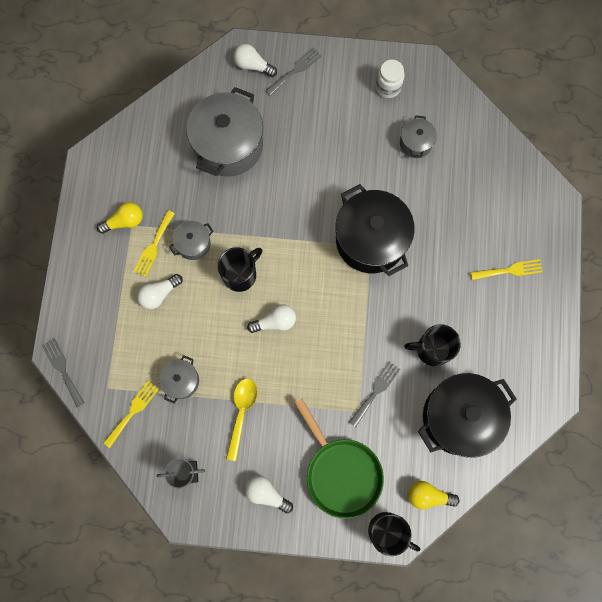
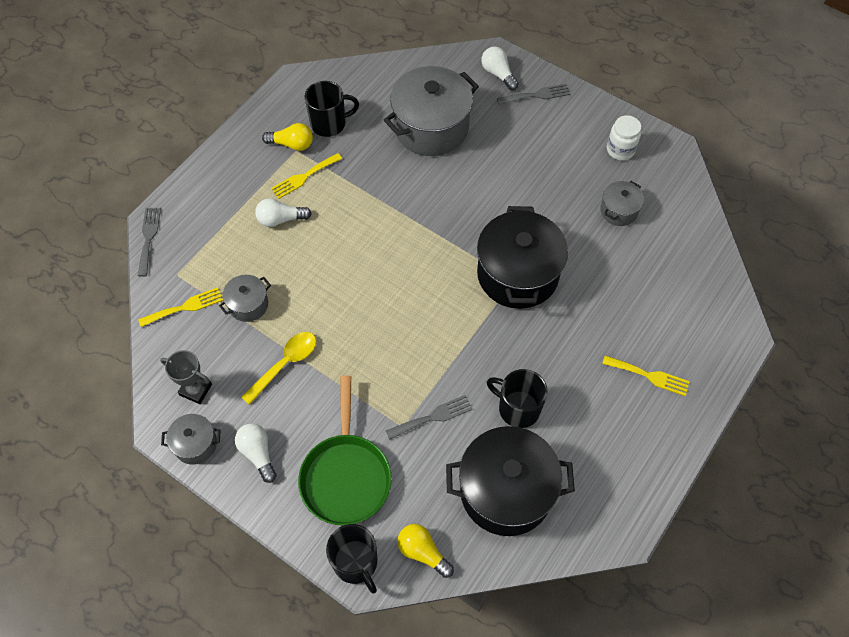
camera: 30 degrees right, 15 degrees down
grey pot [169,221,214,260] -> grey pot moved to [161,414,221,465]
black mug [217,247,262,292] -> black mug moved to [305,81,359,137]
white light bulb [247,304,296,333] -> none

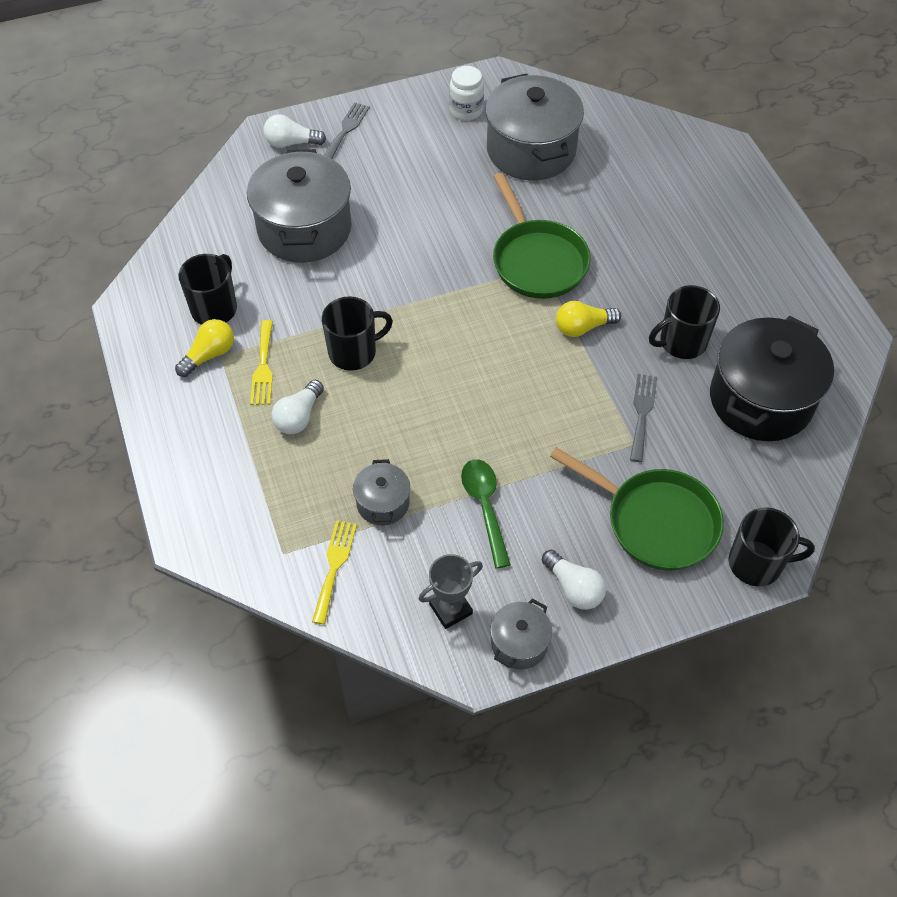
camera: 55 degrees left, 5 degrees down
grey fork [138,208,161,277] -> none
white light bulb [235,423,277,483] -> white light bulb turned 135 degrees counterclockwise [542,549,606,610]
yellow spoon [241,332,316,405] -> green spoon [461,459,511,569]
yellow light bulb [397,524,454,578] -> yellow light bulb moved to [556,301,621,337]
black pot [477,206,568,309] -> green pan [493,173,591,299]
grey pot [600,181,644,226] -> grey pot [485,73,584,180], size x2.08
yellow fork [602,355,690,396] -> none
none -> black mug [322,296,393,371]

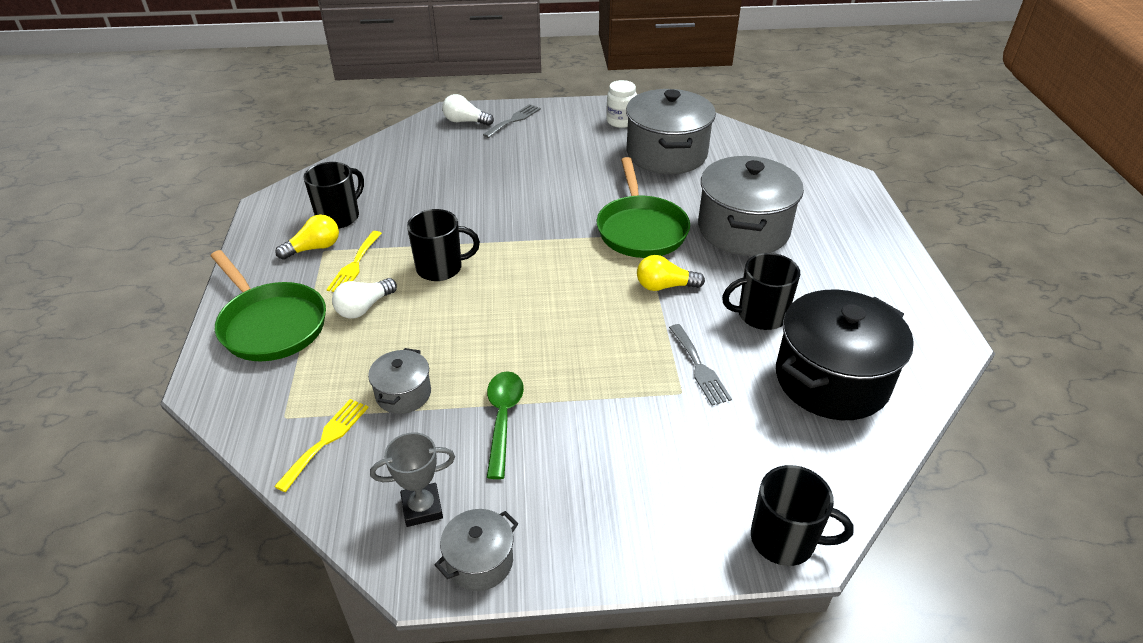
camera: 15 degrees right, 15 degrees down
grey pot [247,149,352,263] -> grey pot moved to [698,156,804,256]
white light bulb [542,549,606,610] -> none
green pan [550,447,724,571] -> green pan moved to [211,250,326,361]
grey fork [630,374,657,462] -> grey fork turned 135 degrees clockwise [669,324,732,406]

